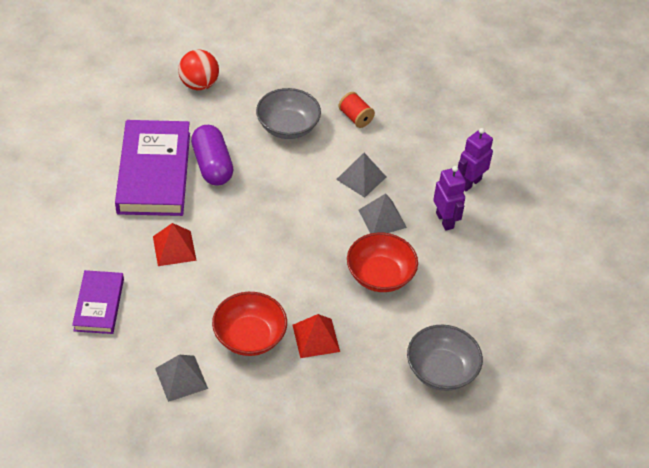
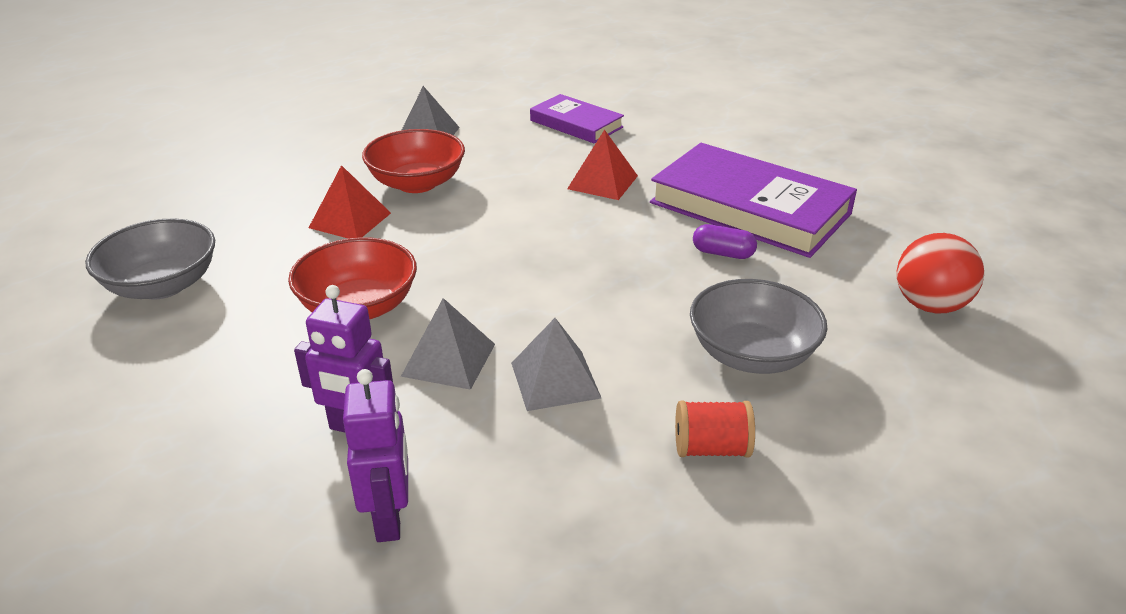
camera: 130 degrees right, 15 degrees down
purple capsule [191,125,233,186] -> purple capsule [693,224,757,259], size x0.52

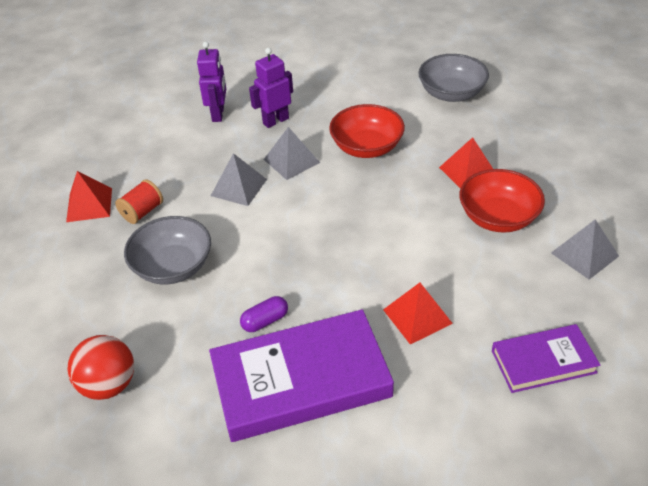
camera: 130 degrees right, 10 degrees up
purple robot [343,369,408,542] -> purple robot turned 120 degrees counterclockwise [197,42,226,122]
none -> red pyramid [66,171,112,222]

